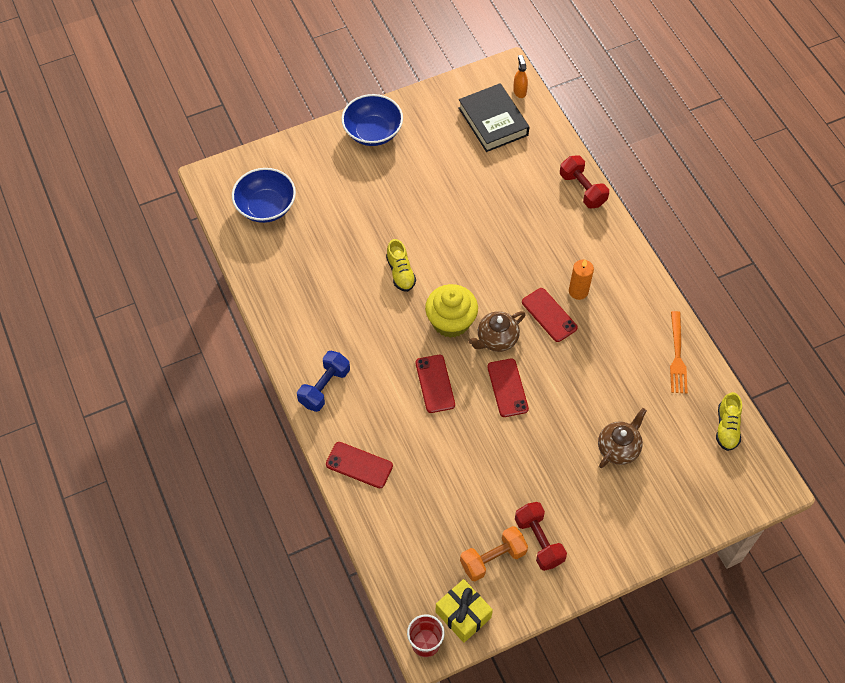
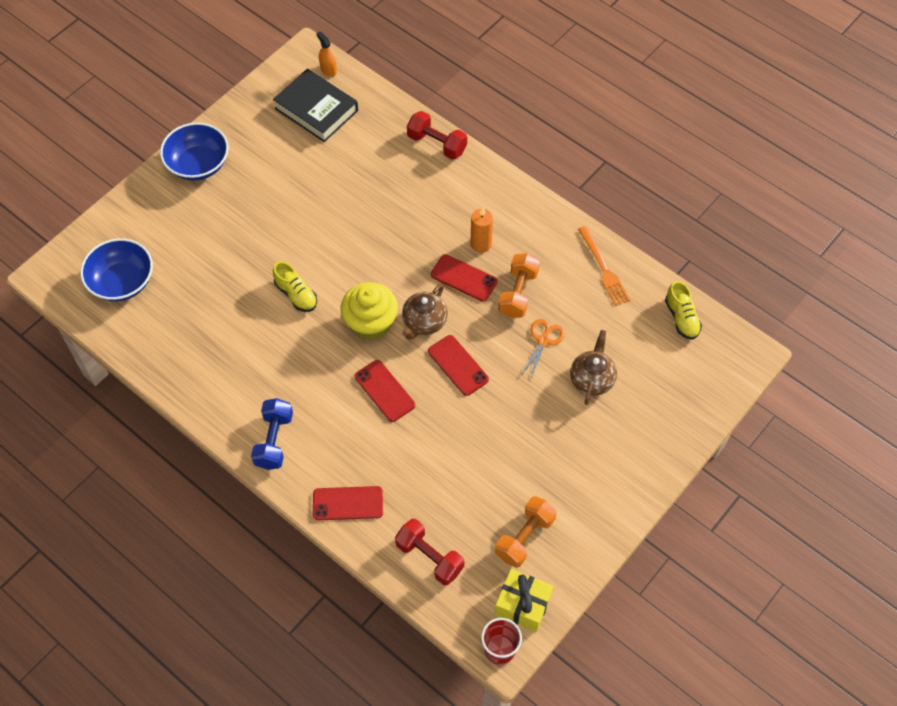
camera: 25 degrees left, 0 degrees up
red dumbbell [515,502,567,571] -> red dumbbell moved to [395,519,464,585]
none -> orange dumbbell [498,253,540,318]
none -> orange scissors [520,319,565,381]

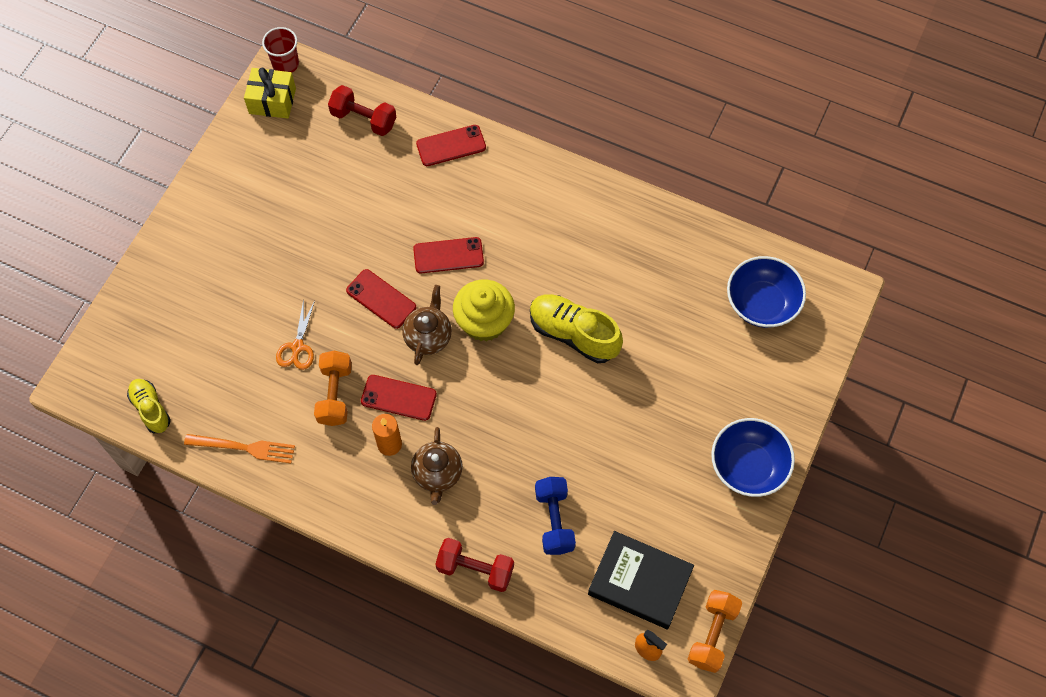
camera: 165 degrees right, 5 degrees up
blue dumbbell [251,398,293,470] -> blue dumbbell moved to [535,477,576,555]
yellow shoe [273,261,317,312] -> yellow shoe [530,294,623,363], size x1.62
red phone [355,360,415,422] -> red phone turned 45 degrees counterclockwise [413,237,484,274]
orange dumbbell [495,496,557,568] -> orange dumbbell moved to [688,590,742,673]
brown teapot [570,330,617,405] -> brown teapot moved to [411,427,463,505]
orange fork [578,226,630,306] -> orange fork turned 135 degrees clockwise [184,434,295,463]

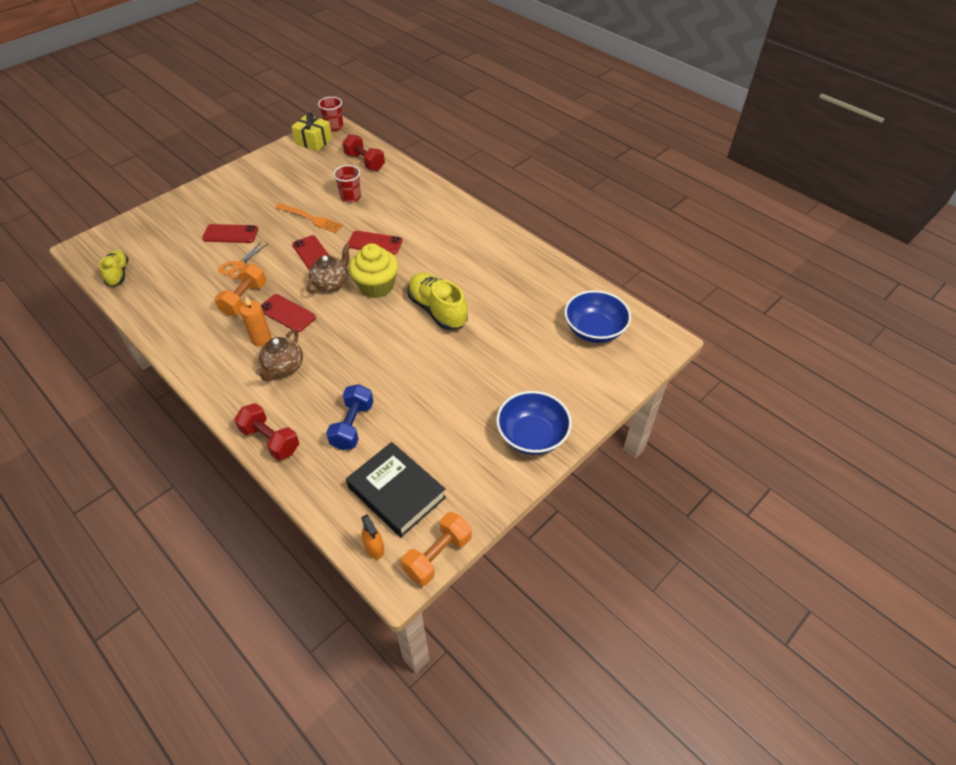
camera: 20 degrees right, 15 degrees down
orange fork [184,434,295,463] -> orange fork moved to [275,203,343,233]
red phone [416,125,486,166] -> red phone moved to [202,224,258,243]
none -> red cup [333,165,361,203]

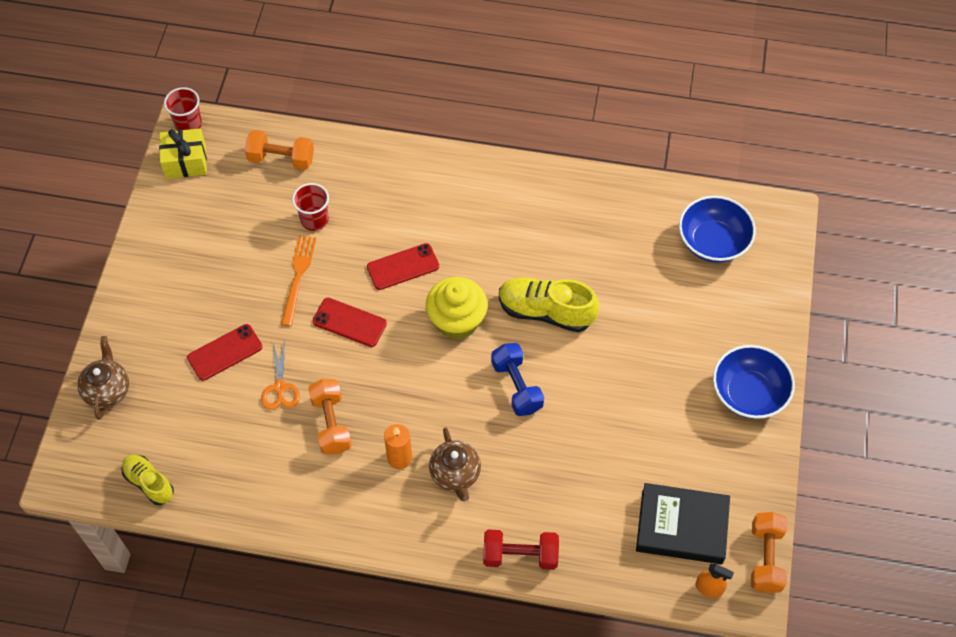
camera: 35 degrees left, 10 degrees up
red phone [261,294,316,332] -> none
orange fork [275,203,343,233] -> orange fork turned 75 degrees counterclockwise [281,236,316,326]
brown teapot [306,244,350,294] -> brown teapot moved to [77,336,129,420]
blue dumbbell [326,384,374,450] -> blue dumbbell moved to [491,343,544,416]
red dumbbell [342,134,385,171] -> orange dumbbell [245,130,314,170]

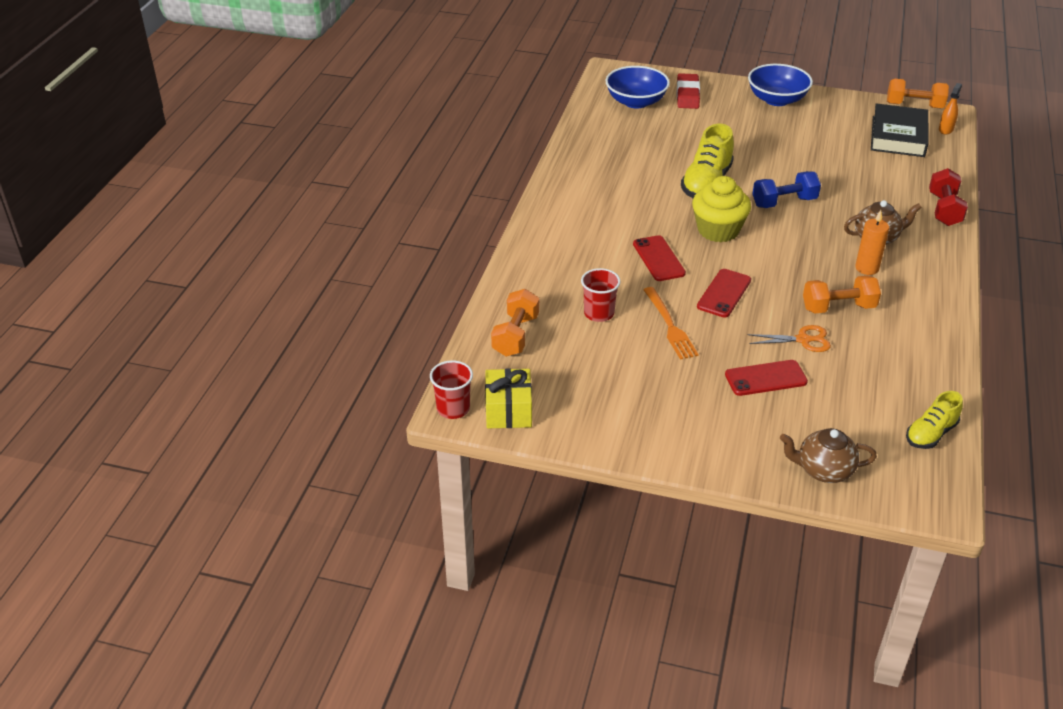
camera: 85 degrees left, 20 degrees down
red phone [187,324,263,381] -> red phone turned 75 degrees counterclockwise [725,360,808,396]
orange fork [281,236,316,326] -> orange fork turned 120 degrees counterclockwise [643,287,699,360]
none -> red eraser [677,73,700,109]

